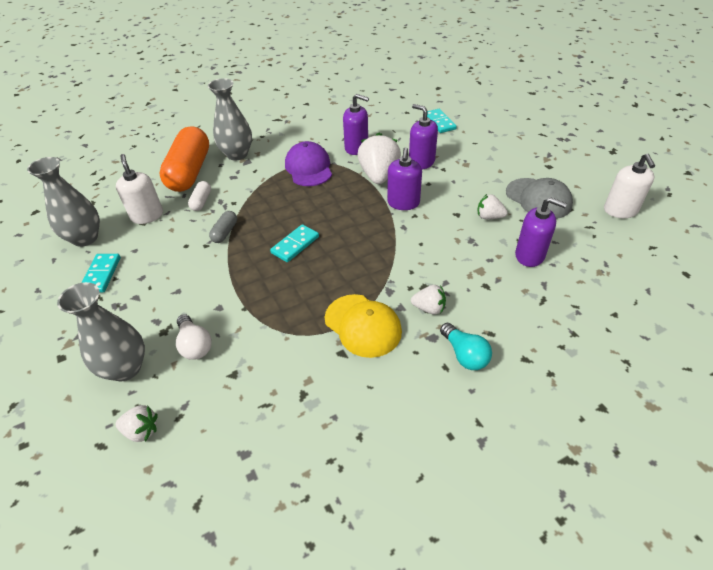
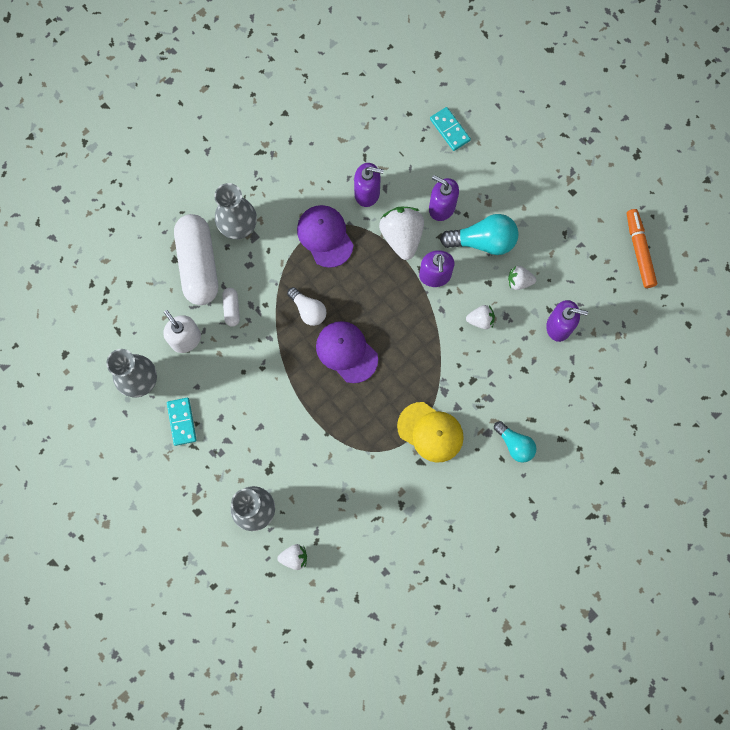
camera: 15 degrees left, 30 degrees up
orange capsule [159,126,209,192] -> white capsule [174,214,218,305]
white light bulb [176,314,212,360] -> white light bulb moved to [287,287,327,326]
grey capsule [209,211,237,243] -> none
turquoise domino [270,224,319,262] -> purple cap [316,321,378,383]
white strawberry [411,285,446,315] -> white strawberry moved to [466,305,495,329]
grey cap [506,178,573,219] -> none
white soap dispenser [604,153,655,218] -> orange marker [627,209,657,288]
none -> turquoise light bulb [440,214,518,255]

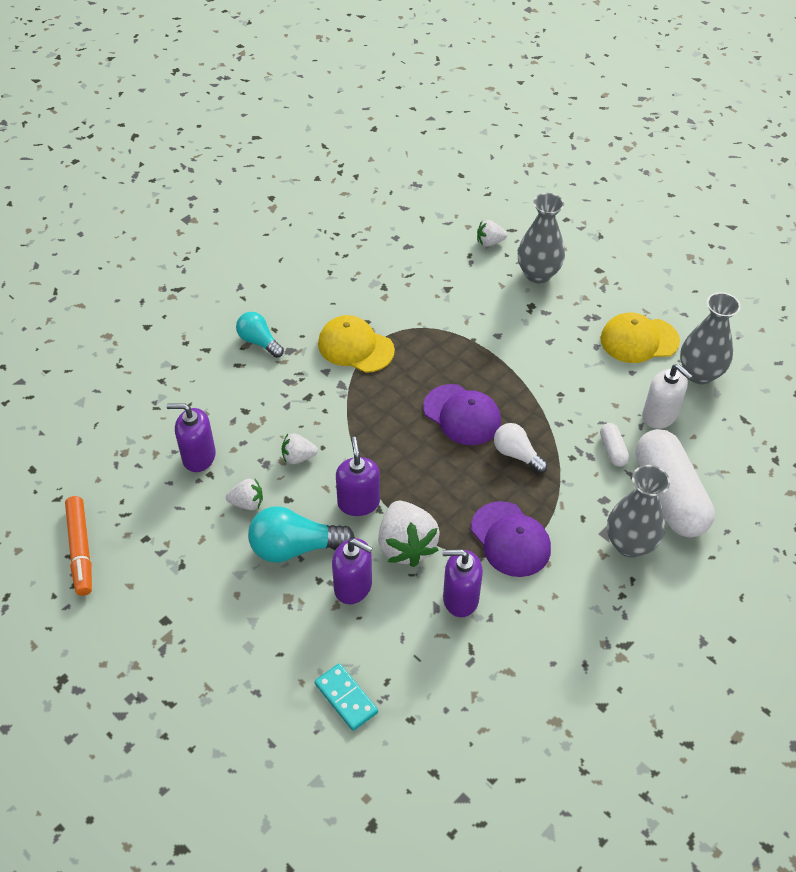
camera: 175 degrees right, 25 degrees down
turquoise domino [167,398,196,446] -> yellow cap [600,312,680,363]

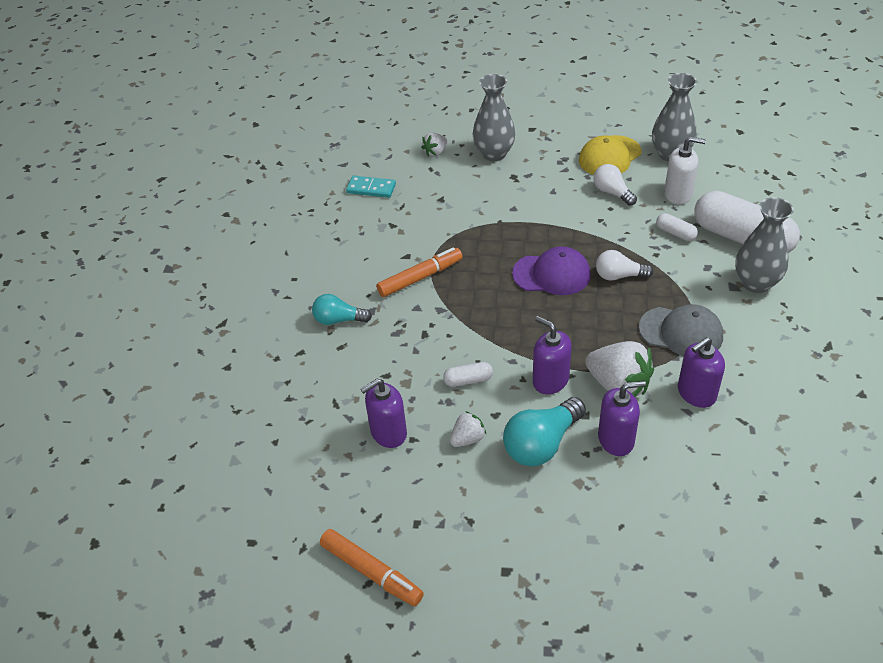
camera: 35 degrees left, 5 degrees down
white strawberry [282,433,318,464] -> white capsule [443,362,493,387]
turquoise domino [315,663,378,731] -> turquoise domino moved to [346,176,396,198]
yellow cap [318,315,395,373] -> orange marker [377,247,463,297]
purple cap [471,501,551,577] -> grey cap [639,304,723,356]
none -> white light bulb [593,164,637,206]

